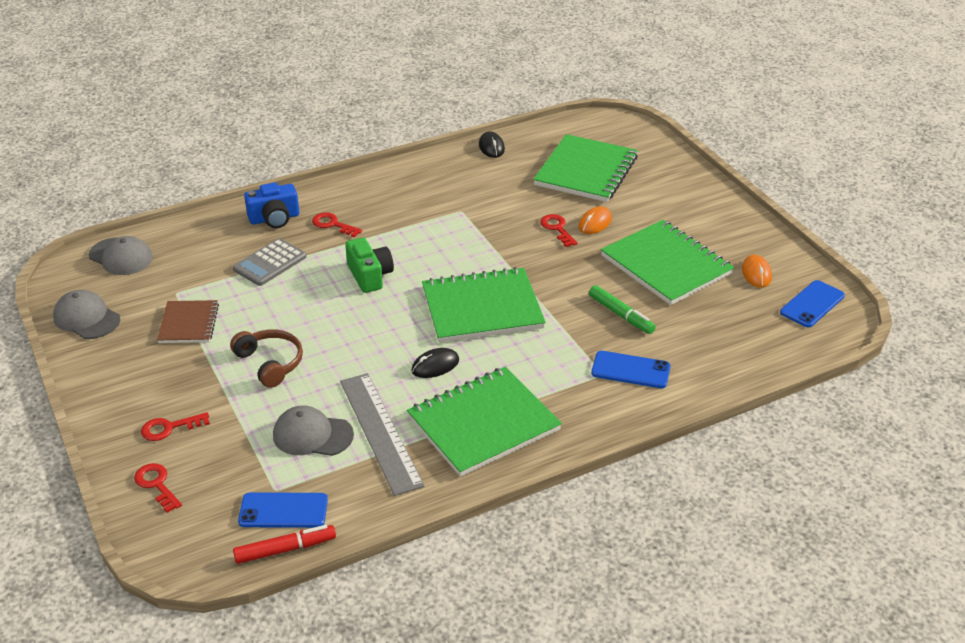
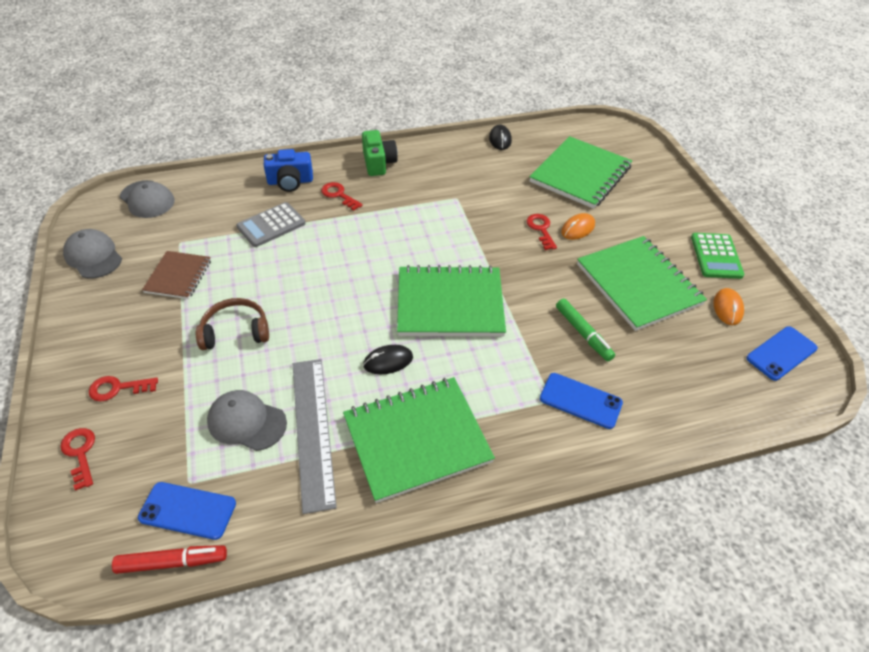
camera: 10 degrees right, 10 degrees up
brown headphones [230,329,303,388] -> brown headphones turned 75 degrees counterclockwise [196,298,269,350]
green camera [345,237,394,293] -> green camera moved to [362,130,398,176]
none -> green calculator [691,233,744,279]

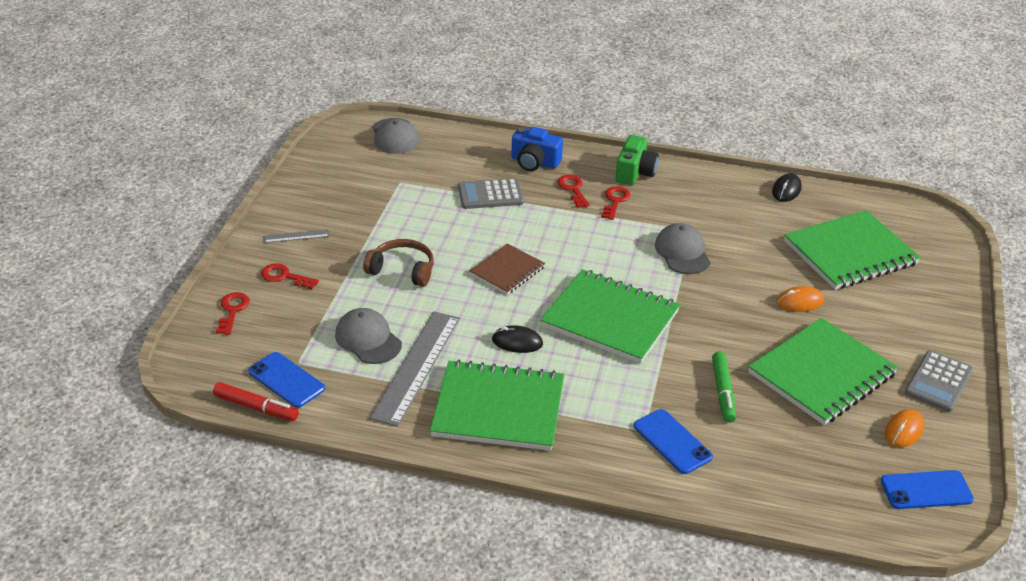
camera: 30 degrees right, 10 degrees down
grey cap [63,229,122,278] -> grey cap moved to [655,223,711,274]
brown notebook [142,251,211,299] -> brown notebook moved to [470,243,545,295]
red key [527,214,557,250] -> red key moved to [601,186,630,220]
green notebook [577,236,707,331] -> green notebook turned 45 degrees clockwise [748,318,898,425]
green calculator [691,233,744,279] -> grey calculator [905,350,973,412]
none -> grey ruler [264,229,329,243]

